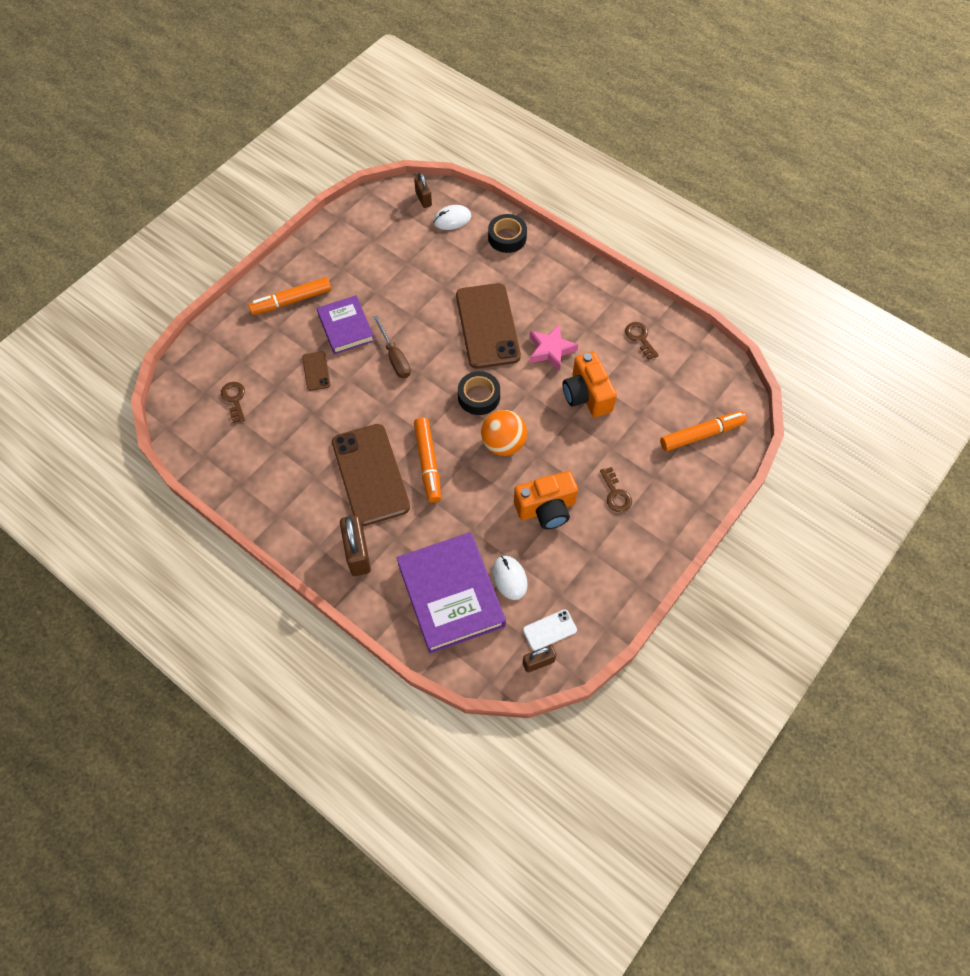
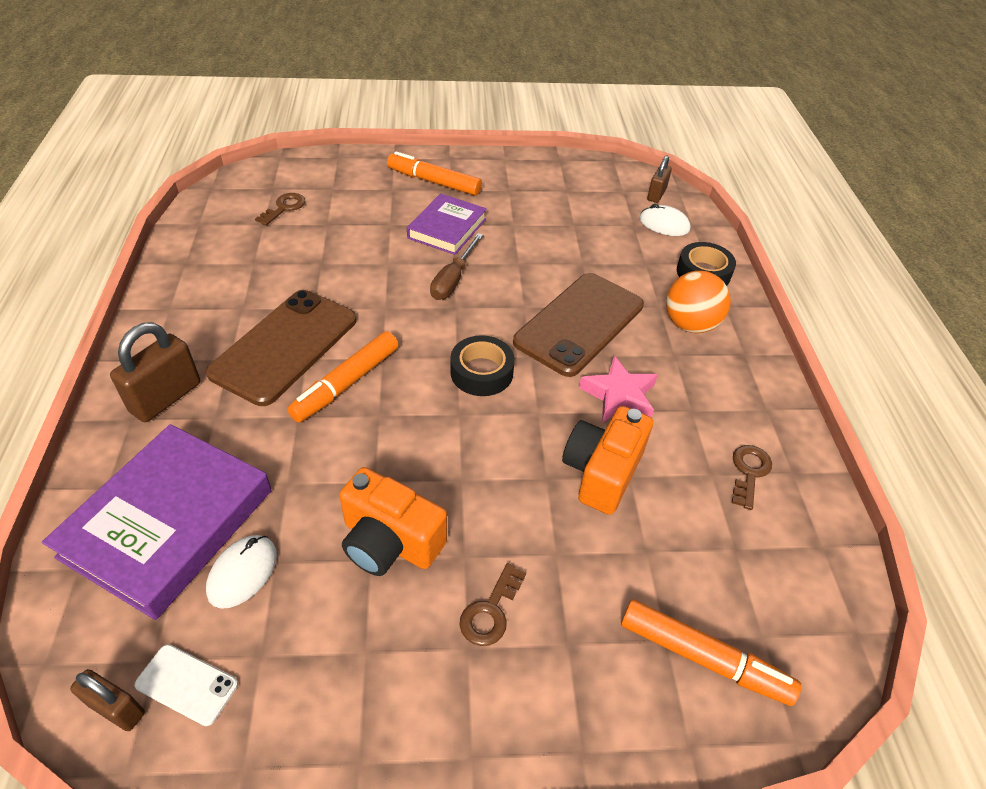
camera: 45 degrees right, 15 degrees down
brown phone [302,351,330,391] -> none
orange ball [481,410,527,456] -> orange ball moved to [666,271,731,333]

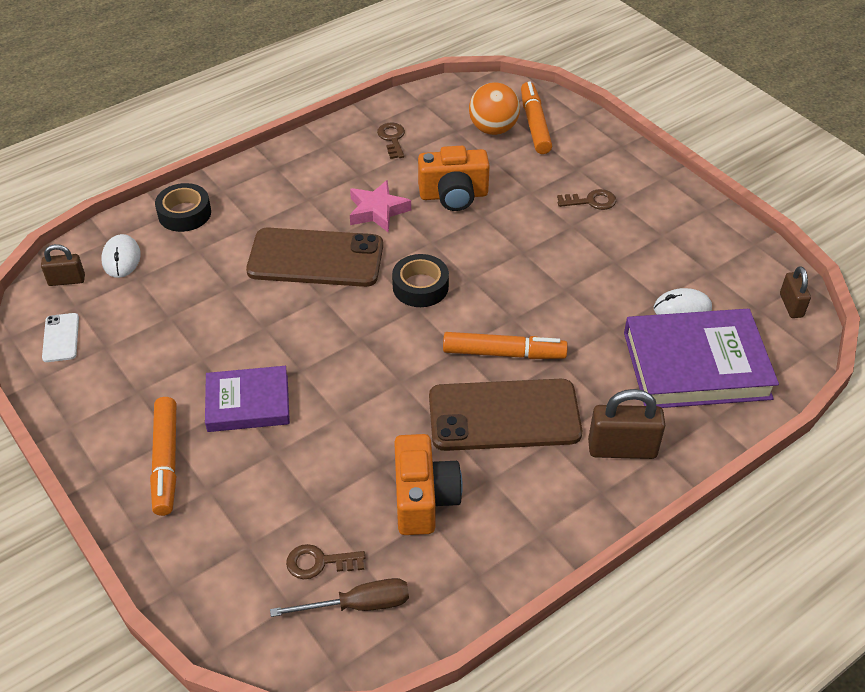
camera: 120 degrees left, 0 degrees up
white phone [134,644,238,726] -> white phone moved to [42,313,79,362]
orange camera [339,467,447,576] -> orange camera moved to [394,434,463,535]
brown screwdriver [430,233,483,300] -> brown screwdriver moved to [270,578,409,617]
orange ball [666,271,731,333] -> orange ball moved to [469,82,520,135]
brown key [732,445,772,510] -> brown key turned 90 degrees clockwise [377,123,405,159]

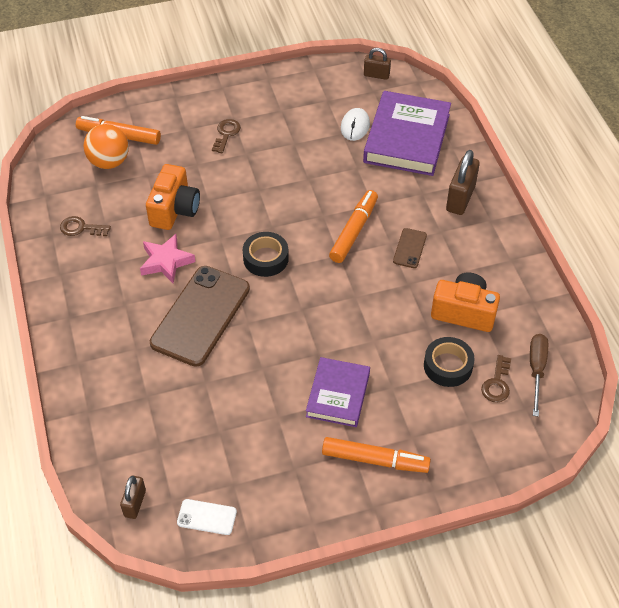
camera: 70 degrees left, 5 degrees up
white mouse [101,234,141,278] -> none
black tape [155,183,211,232] -> black tape moved to [424,337,475,387]
brown phone [429,379,582,451] -> brown phone [393,228,427,268], size x0.44

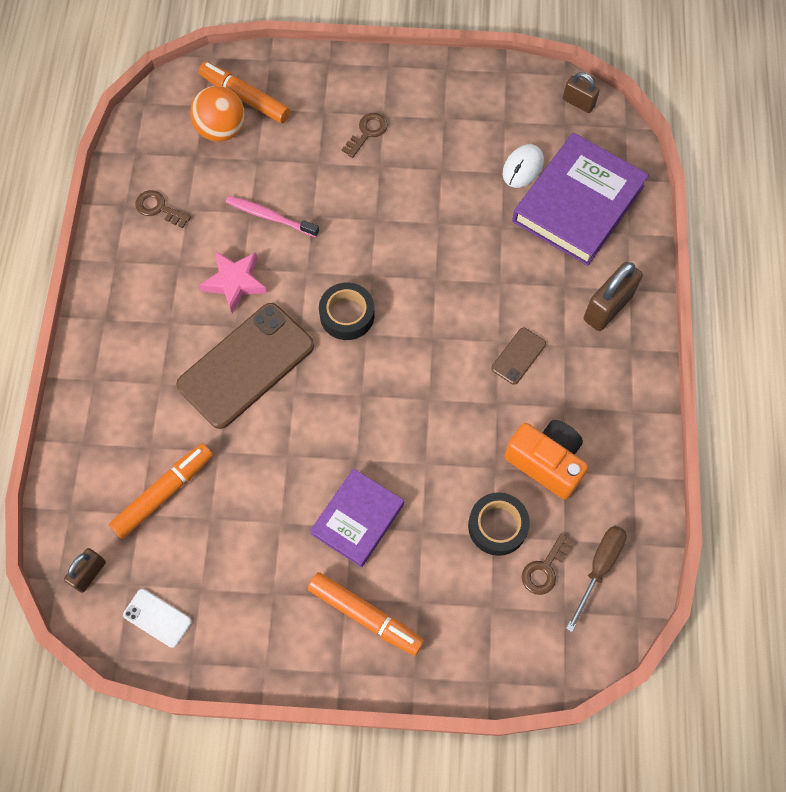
camera: 20 degrees right, 15 degrees up
orange camera [146,164,200,230] -> pink toothbrush [226,196,319,237]
orange marker [329,190,378,263] -> orange marker moved to [109,443,213,539]

